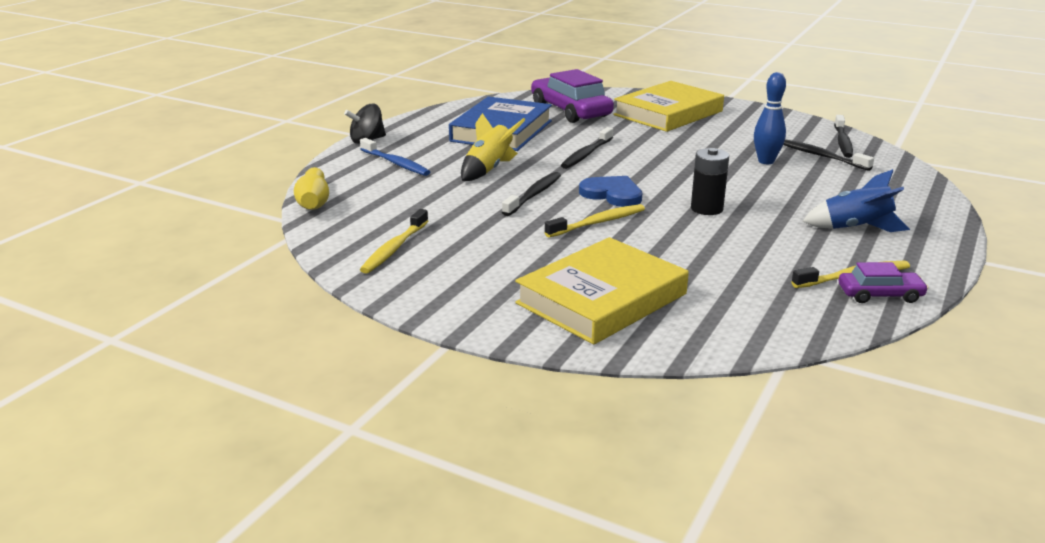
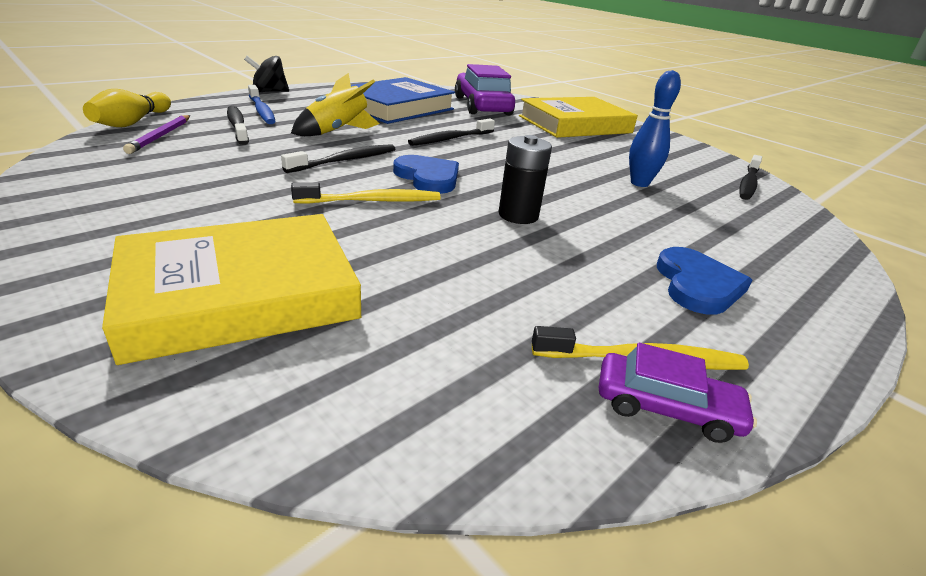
camera: 15 degrees right, 5 degrees up
yellow toothbrush [360,209,428,274] -> none
black toothbrush [783,139,874,171] -> black toothbrush moved to [227,106,249,145]
blue rocket [803,169,910,232] -> blue heart [657,247,752,314]
none -> purple pencil [123,115,190,154]

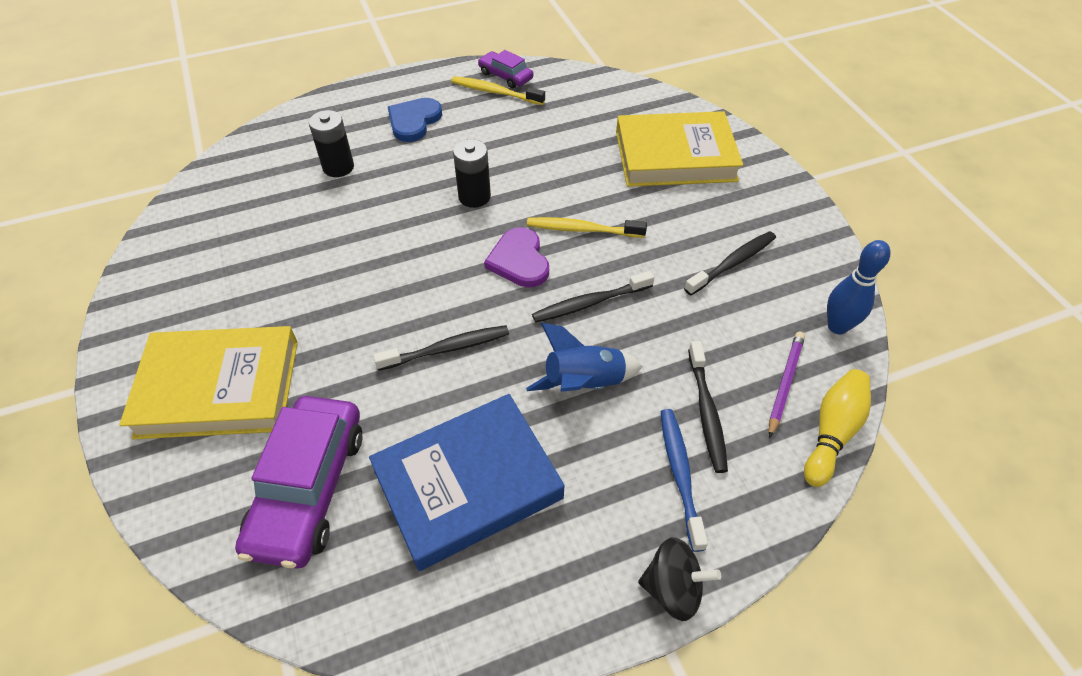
camera: 155 degrees left, 20 degrees up
yellow rocket [291,73,380,136] -> blue rocket [526,323,643,392]
blue heart [393,155,459,194] -> purple heart [484,227,549,288]
blue bowling pin [629,70,681,187] -> blue bowling pin moved to [827,240,890,334]
black toothbrush [739,155,762,200] -> black toothbrush moved to [684,231,776,295]
none -> black battery [309,110,354,177]

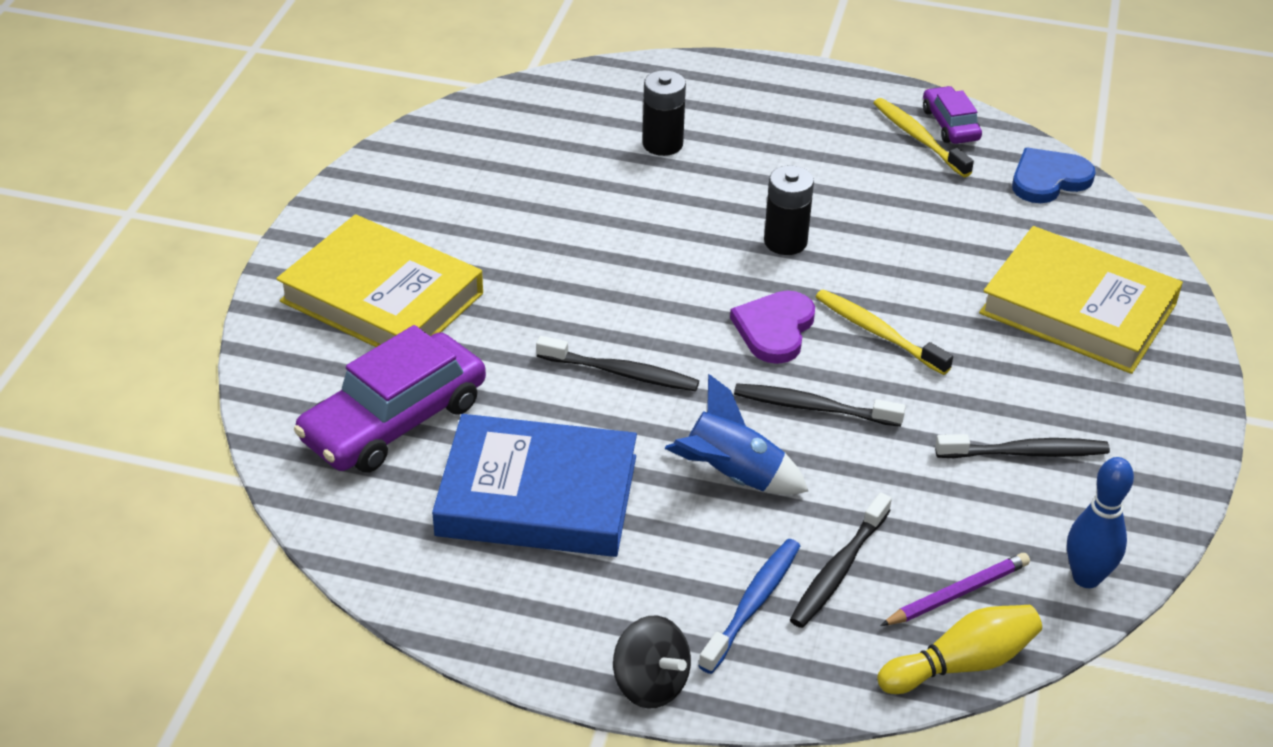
camera: 35 degrees right, 10 degrees down
blue heart [388,98,442,142] -> blue heart moved to [1012,148,1096,203]

